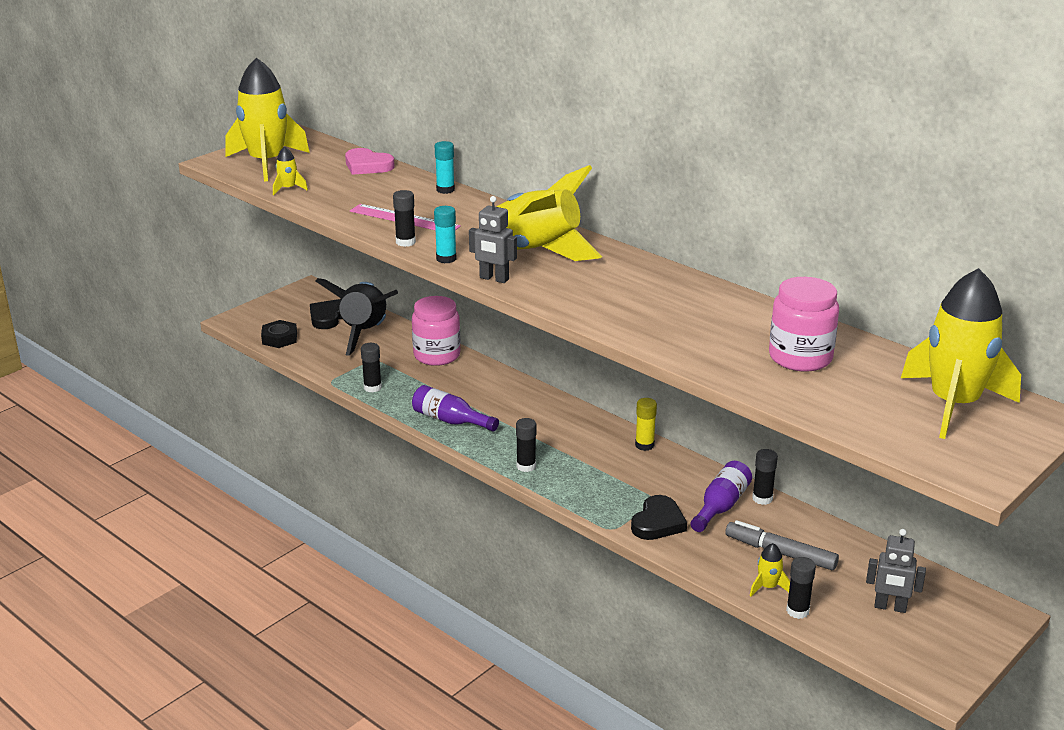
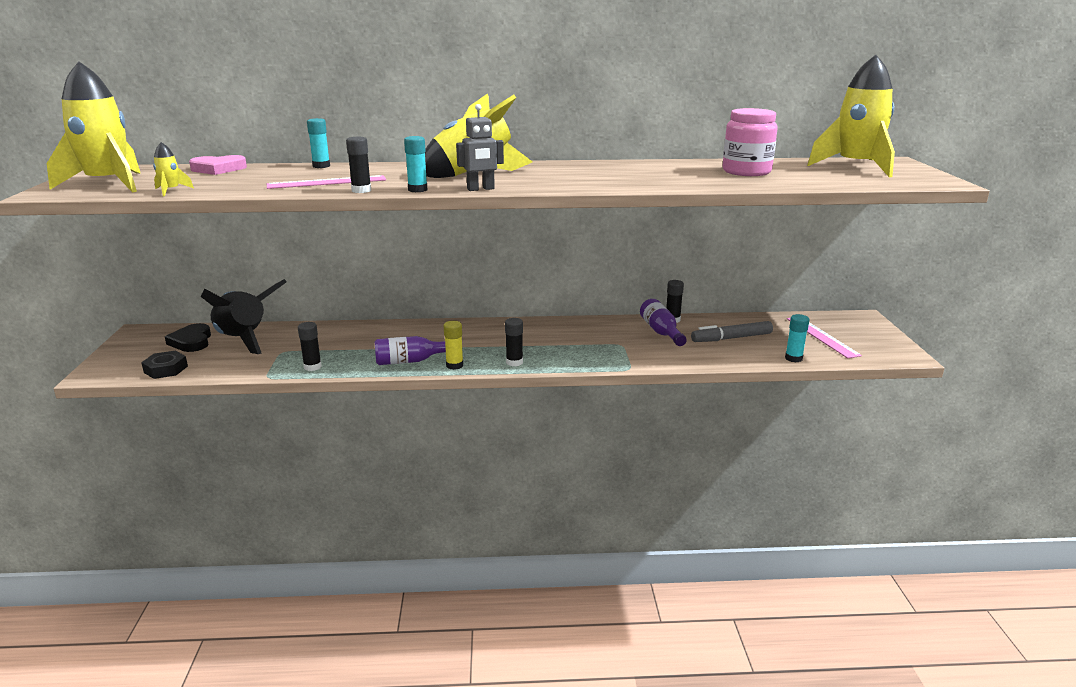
camera: 45 degrees left, 5 degrees down
pink jar [412,296,460,366] -> none
black heart [631,495,687,540] -> none
yellow glue stick [635,398,657,451] -> yellow glue stick moved to [444,321,463,370]
yellow rocket [750,543,790,596] -> none
black glue stick [786,557,816,619] -> turquoise glue stick [785,314,810,363]
grey robot [866,529,926,613] -> pink ruler [787,318,862,358]

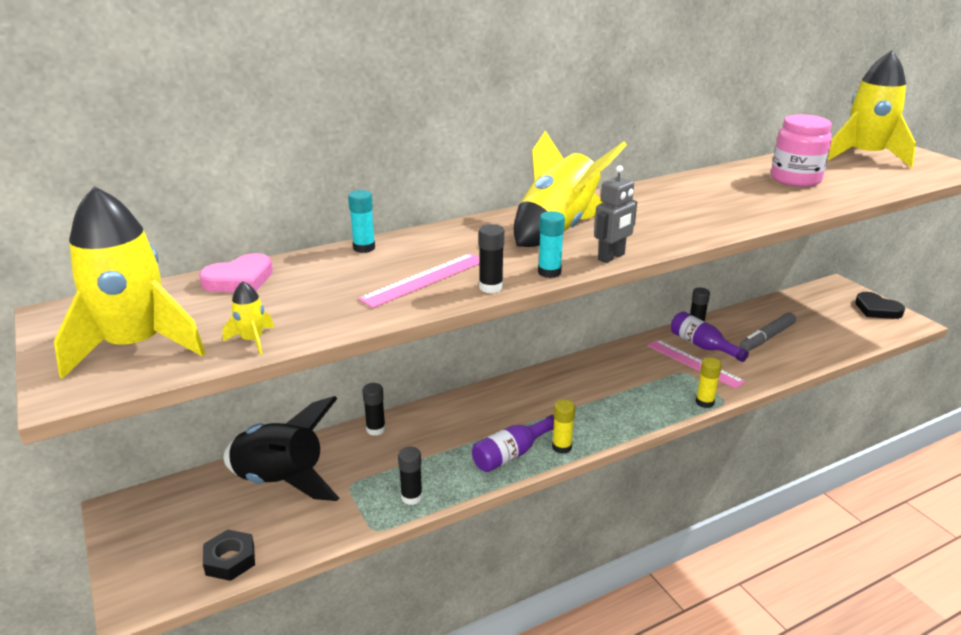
camera: 25 degrees left, 5 degrees up
black heart [165,323,211,352] -> black heart moved to [855,292,905,319]
black glue stick [505,318,523,366] -> black glue stick moved to [362,383,386,436]
turquoise glue stick [785,314,810,363] -> none
pink ruler [787,318,862,358] -> pink ruler moved to [647,339,746,389]
none -> yellow glue stick [695,358,722,408]

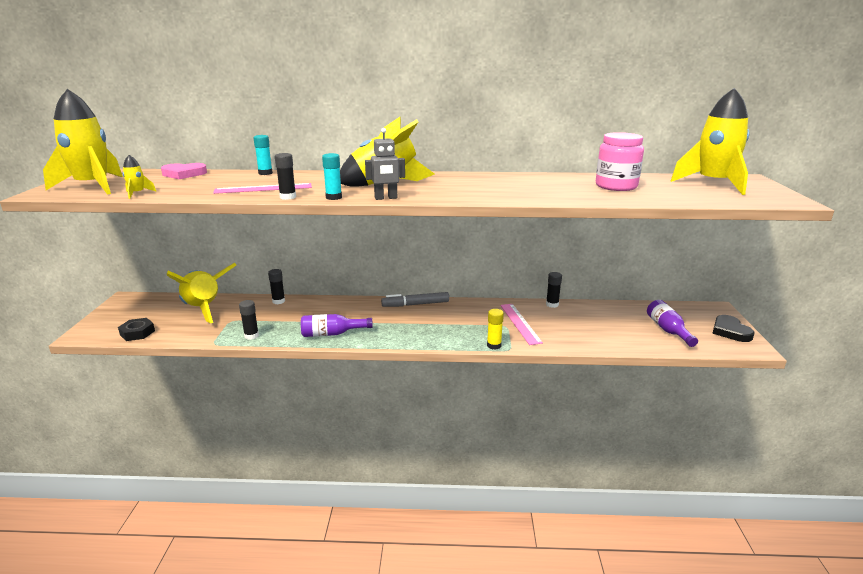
camera: 30 degrees right, 5 degrees down
black rocket [223,396,340,501] -> yellow rocket [167,263,236,323]
yellow glue stick [552,399,575,454] -> none
purple bottle [671,311,749,362] -> purple bottle moved to [647,300,698,347]
grey marker [739,312,796,351] -> grey marker moved to [381,292,449,307]

